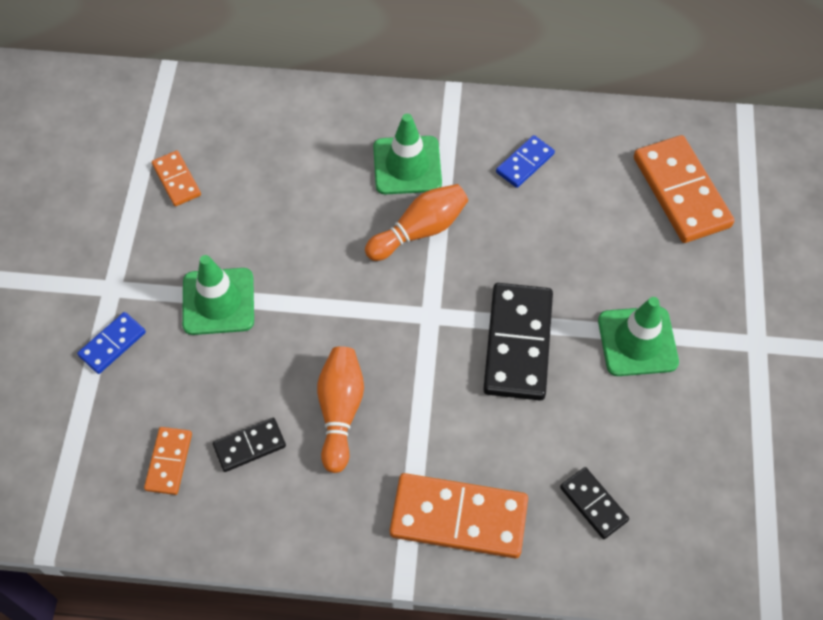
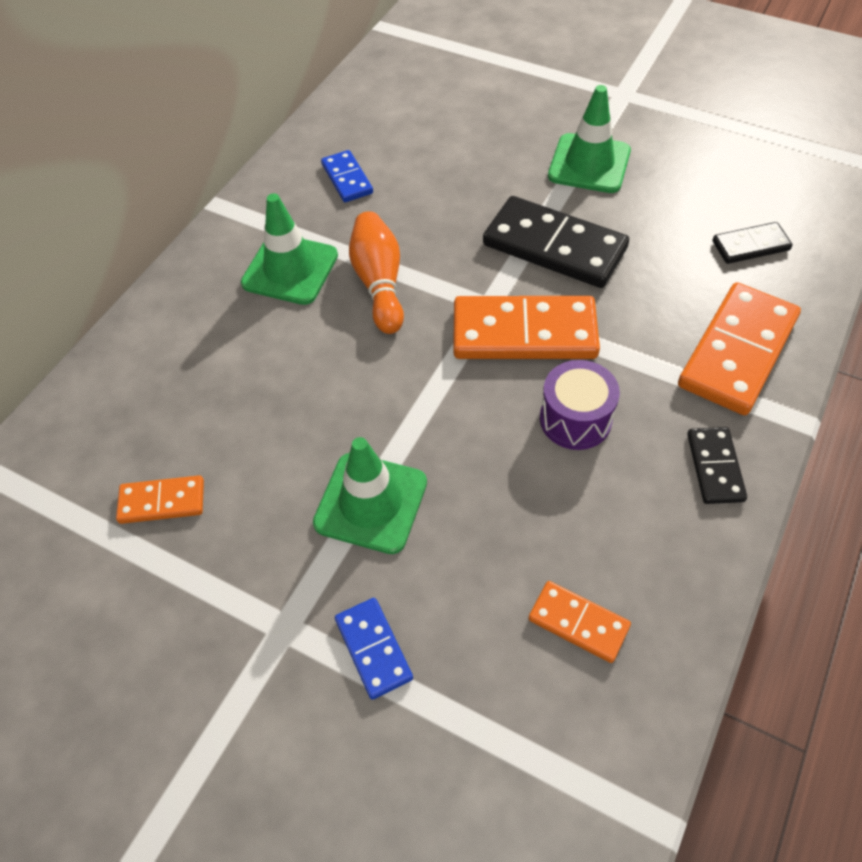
camera: 65 degrees left, 5 degrees down
black domino [213,418,286,472] -> black domino moved to [687,427,747,504]
orange bowling pin [317,346,364,473] -> purple drum [540,360,620,450]
orange domino [634,135,735,243] -> orange domino moved to [453,296,600,359]

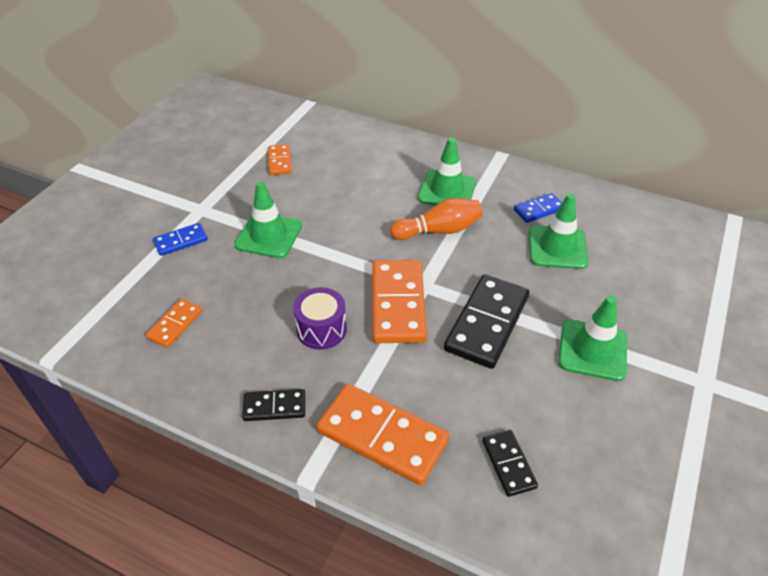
camera: 85 degrees right, 10 degrees down
none -> green traffic cone [528,193,589,269]

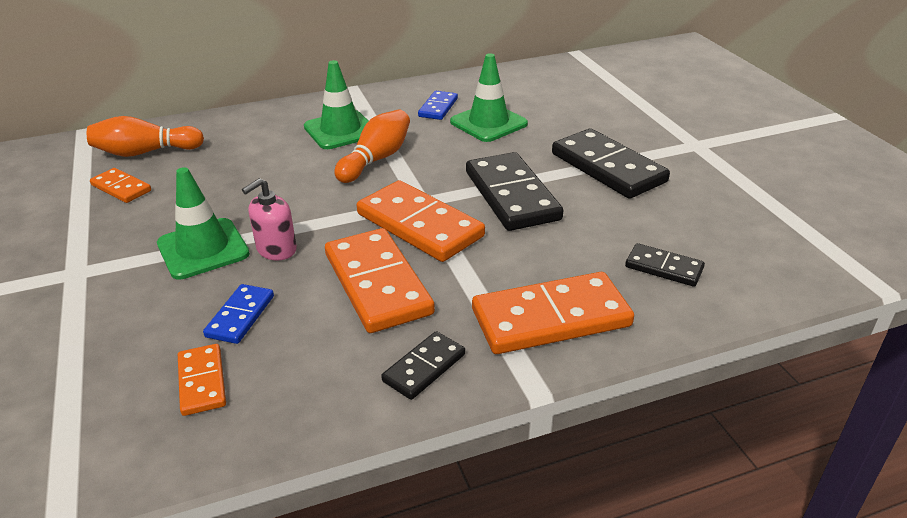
camera: 45 degrees left, 10 degrees down
blue domino [153,223,208,256] -> blue domino moved to [203,284,274,344]
purple drum [293,287,347,350] -> orange domino [325,228,435,333]
green traffic cone [558,296,627,381] -> black domino [552,128,670,199]
none -> orange bowling pin [87,116,204,157]
none -> pink soap dispenser [242,178,297,261]

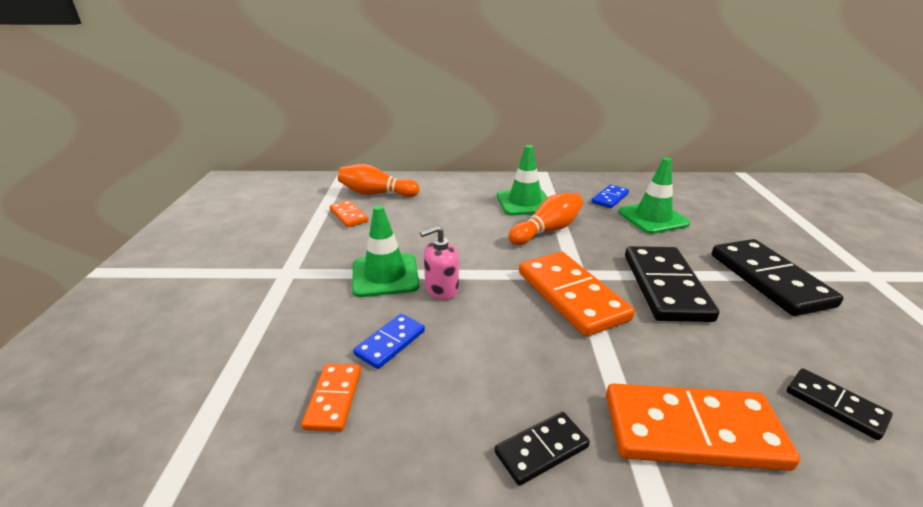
camera: 20 degrees right, 5 degrees down
orange domino [325,228,435,333] -> none

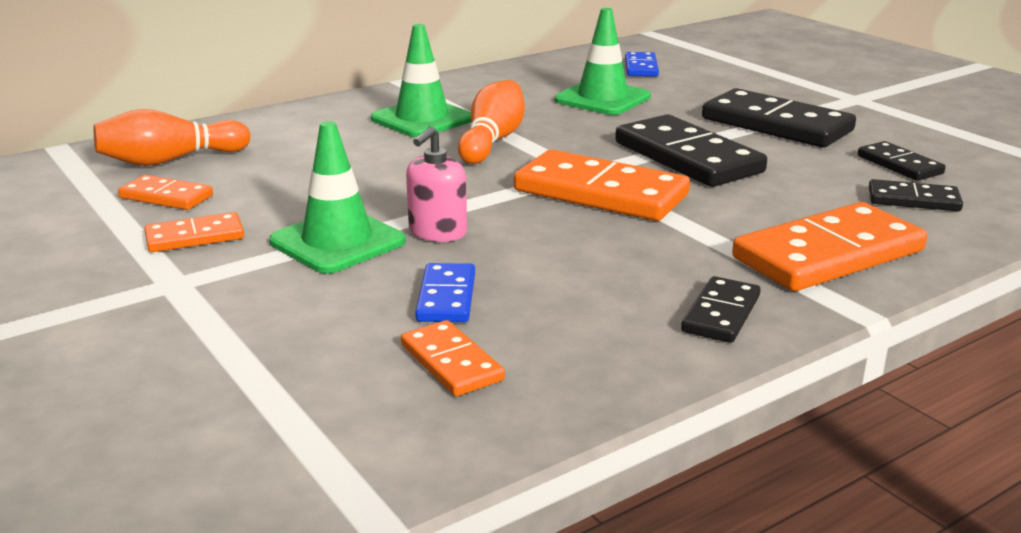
camera: 35 degrees left, 5 degrees down
blue domino [591,185,629,208] -> blue domino moved to [625,52,659,77]
none -> orange domino [144,212,244,252]
none -> black domino [858,141,946,181]

